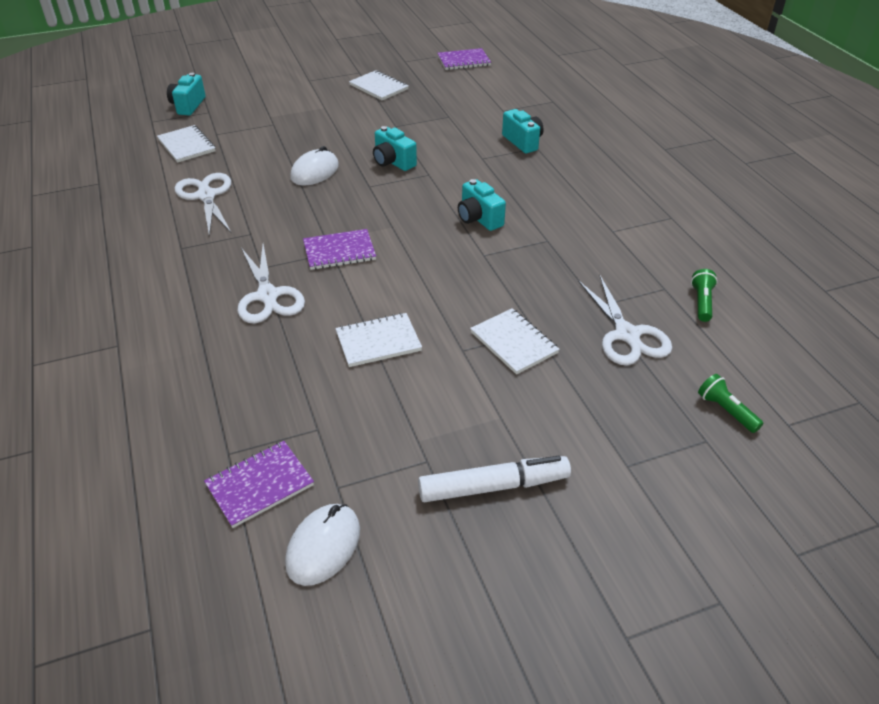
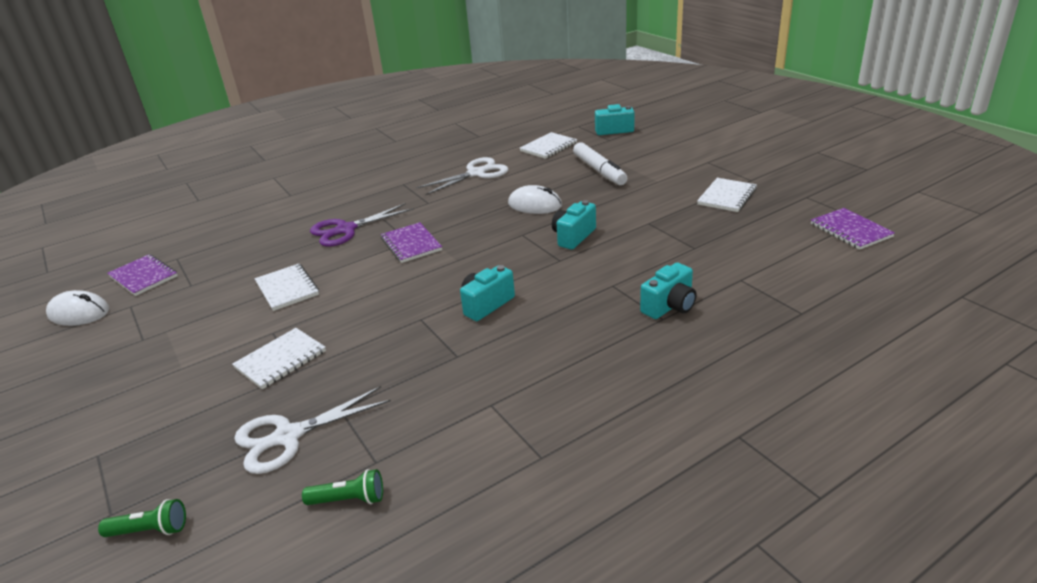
camera: 80 degrees right, 10 degrees down
white scissors [237,244,305,323] -> purple scissors [310,203,414,247]
white marker [418,456,571,502] -> white marker moved to [573,142,627,185]
green flashlight [698,374,764,433] -> green flashlight turned 45 degrees clockwise [98,499,186,537]

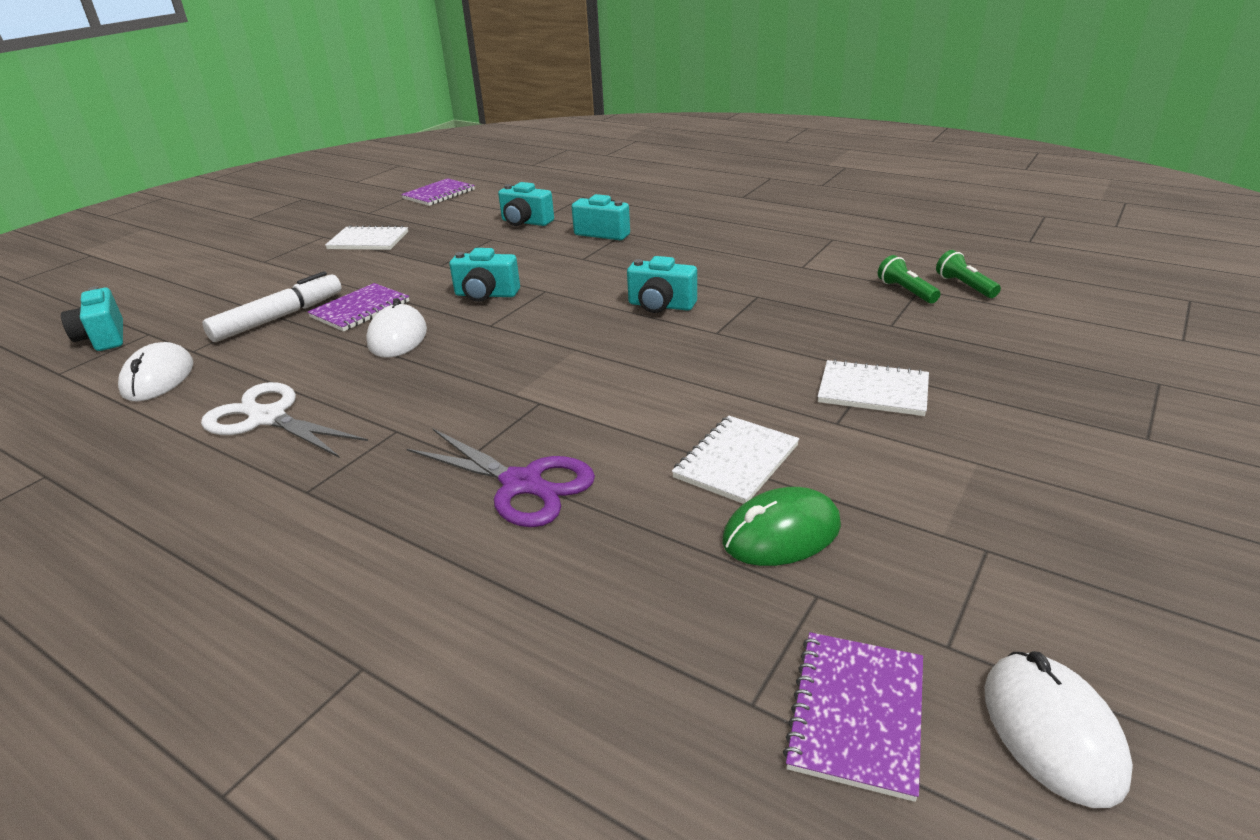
camera: 115 degrees left, 0 degrees up
green flashlight [98,499,186,537] -> green flashlight moved to [878,255,940,303]
white scissors [234,386,391,474] -> none
purple notebook [381,222,442,263] -> purple notebook moved to [308,283,410,332]
white notebook [520,132,577,159] -> white mouse [118,342,193,401]
none -> turquoise camera [498,182,554,226]
none -> green mouse [722,487,841,566]

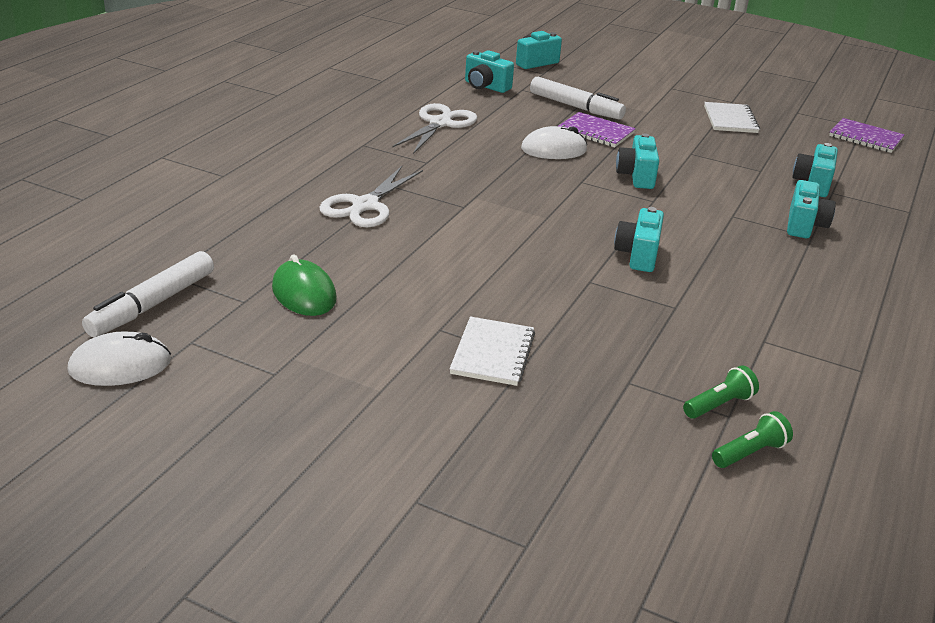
camera: 80 degrees right, 0 degrees up
white mouse [118,342,193,401] -> turquoise camera [465,50,514,93]
purple scissors [407,428,595,527] -> white scissors [319,166,423,227]
white notebook [672,415,799,504] -> none
purple notebook [783,632,923,802] -> white marker [82,251,214,337]

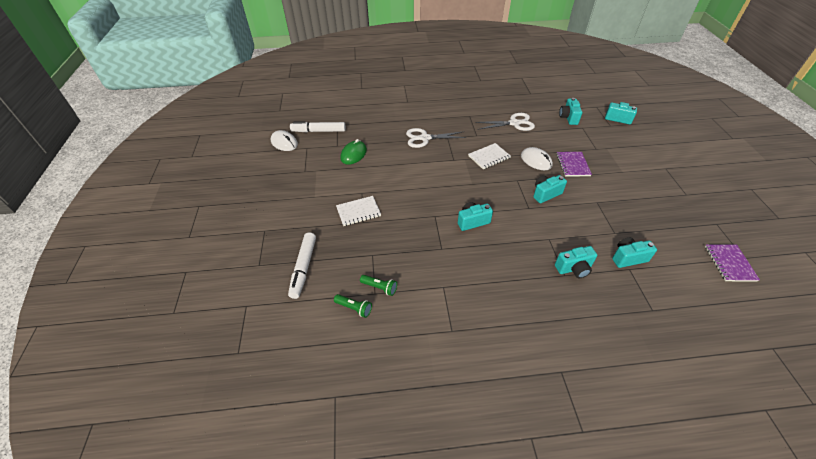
camera: 60 degrees right, 15 degrees up
white marker [530,77,626,119] -> white marker moved to [288,232,316,299]
white notebook [704,102,760,133] -> white notebook moved to [468,143,511,169]

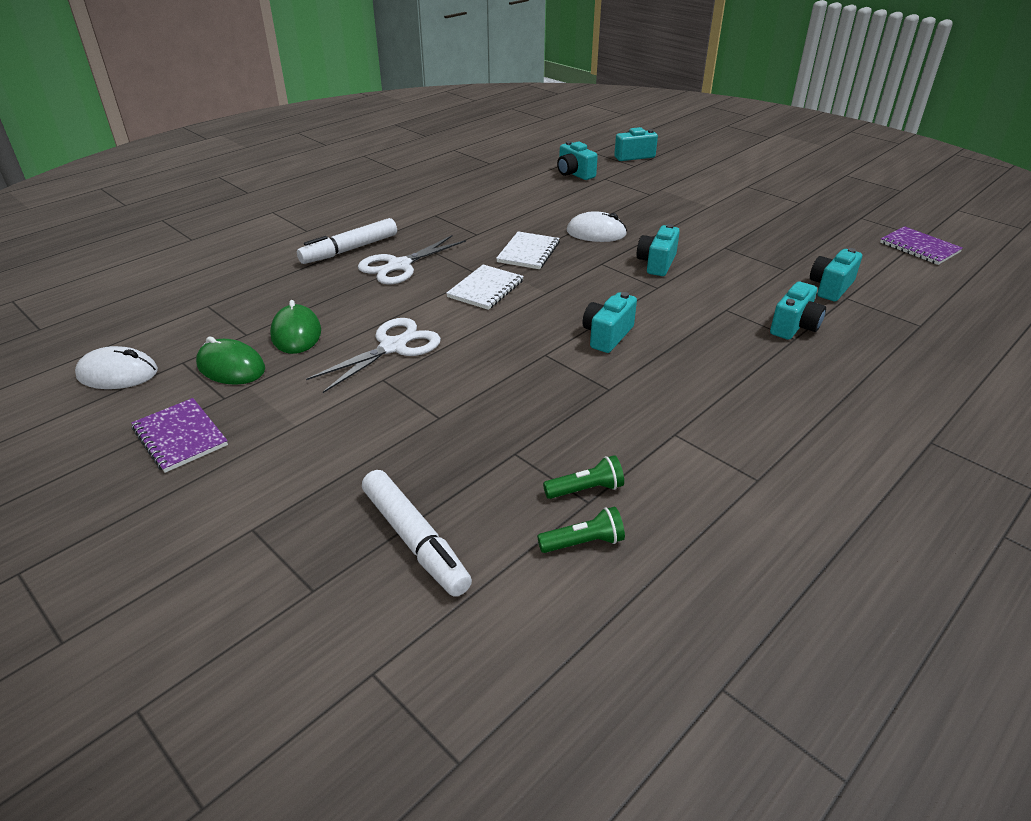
camera: 40 degrees left, 10 degrees down
white marker [290,121,346,132] -> white marker moved to [297,218,397,264]
white notebook [336,196,381,226] -> white notebook moved to [446,265,524,310]
white scissors [475,113,535,131] -> white scissors moved to [306,318,441,393]
purple notebook [556,152,592,177] -> purple notebook moved to [131,398,228,473]
none -> green mouse [196,337,265,385]

